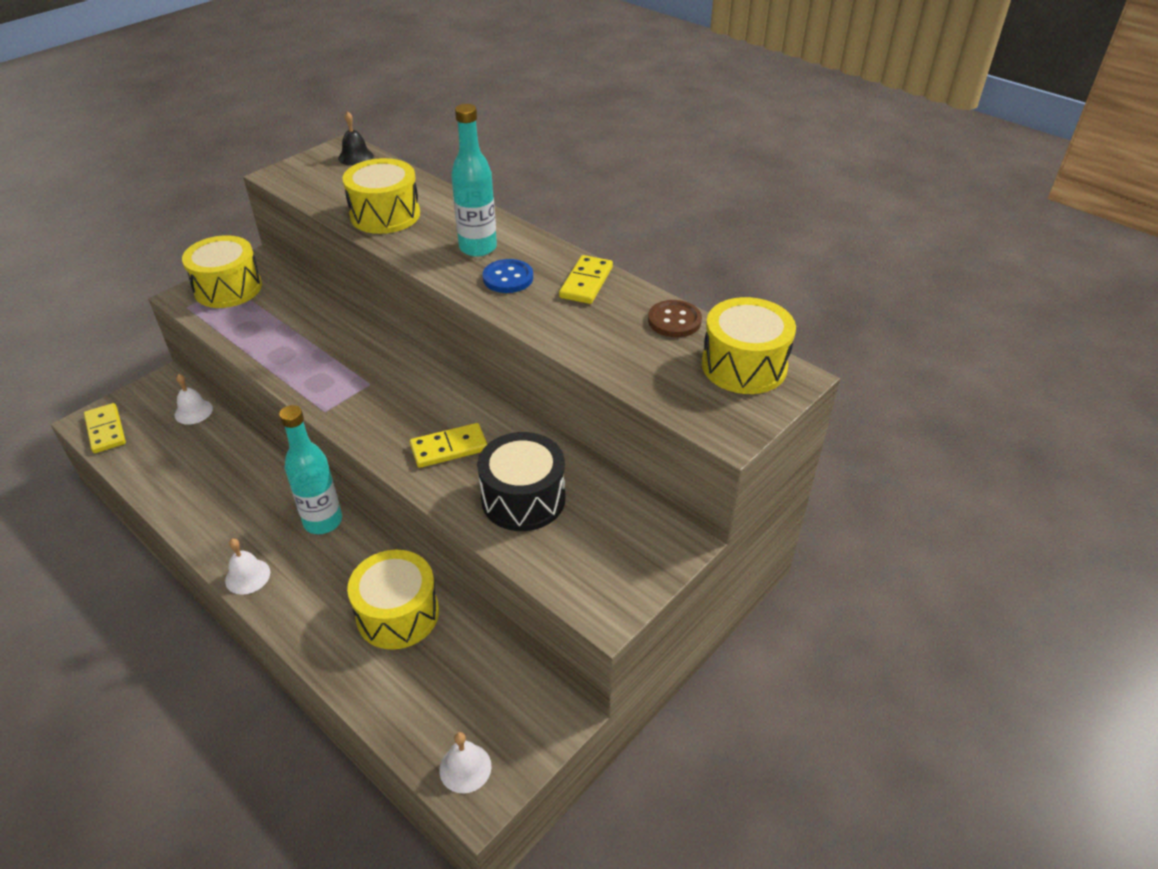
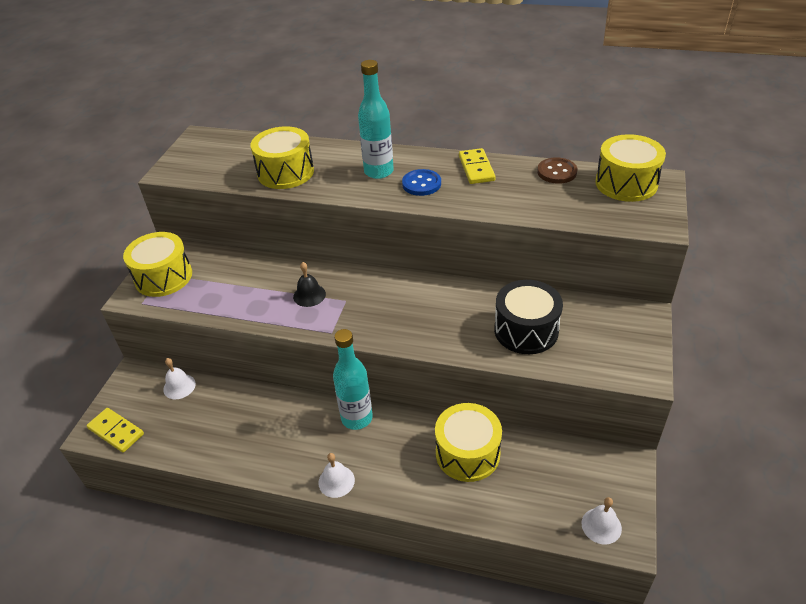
camera: 25 degrees left, 0 degrees up
black bell [338,111,374,166] -> black bell moved to [293,262,326,307]
yellow domino [410,423,487,468] -> none

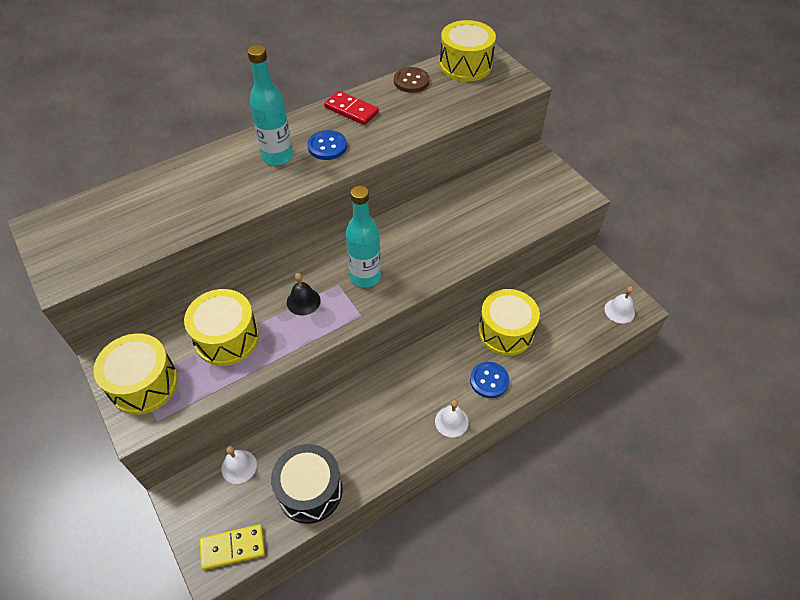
camera: 50 degrees left, 10 degrees up
yellow drum [250,126,314,189] -> yellow drum moved to [184,289,259,366]
turquoise bottle [333,329,373,430] -> turquoise bottle moved to [346,186,381,288]
yellow domino [459,148,496,184] -> red domino [324,91,379,125]
black drum [494,280,563,354] -> black drum moved to [271,444,343,524]
none -> blue button [470,362,509,398]

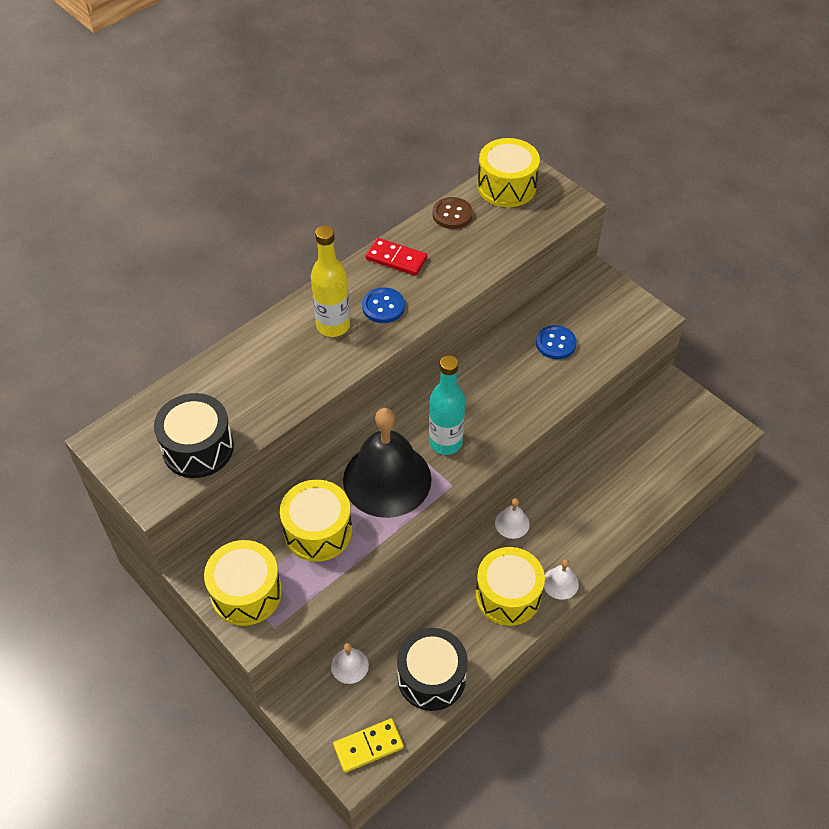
camera: 10 degrees left, 0 degrees up
turquoise bottle [247,45,293,165] -> yellow bottle [311,226,350,337]
black bell [287,273,321,315] -> black bell [343,408,432,518], size x2.42
blue button [470,362,509,398] -> blue button moved to [536,325,577,359]
yellow drum [478,289,540,356] -> yellow drum moved to [476,547,545,626]
white bell [605,286,635,324] -> white bell moved to [495,498,530,539]
none -> black drum [154,393,234,478]

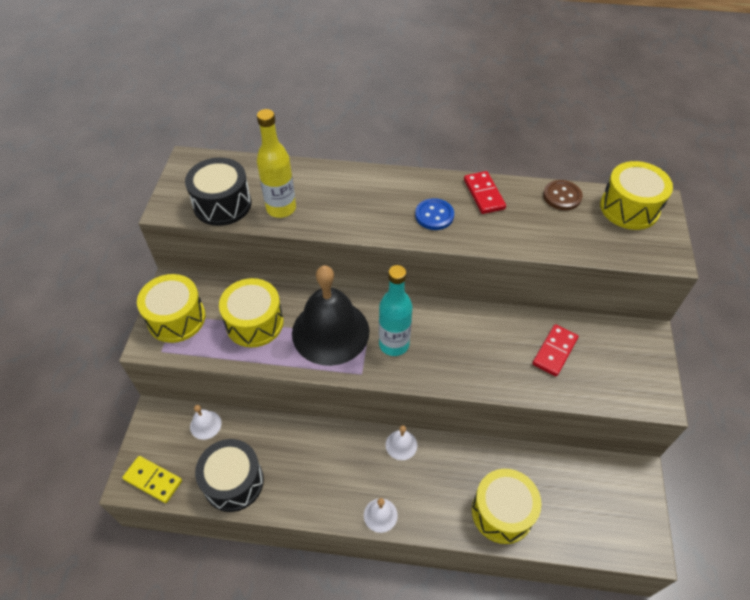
camera: 50 degrees right, 0 degrees up
yellow bottle [311,226,350,337] -> yellow bottle moved to [257,109,296,218]
yellow drum [476,547,545,626] -> yellow drum moved to [472,469,542,544]
blue button [536,325,577,359] -> red domino [532,324,578,376]

